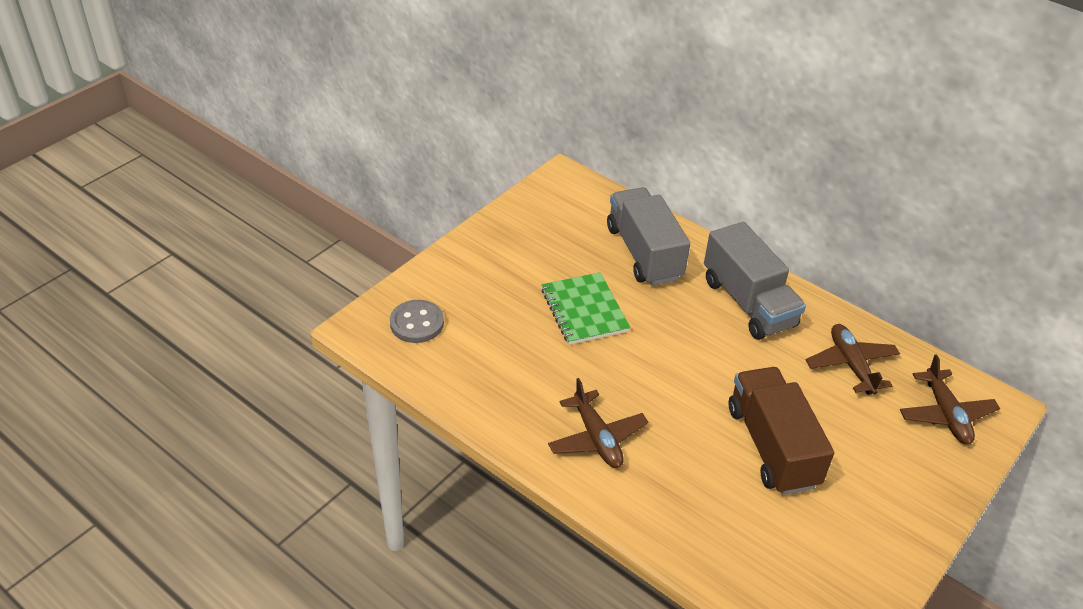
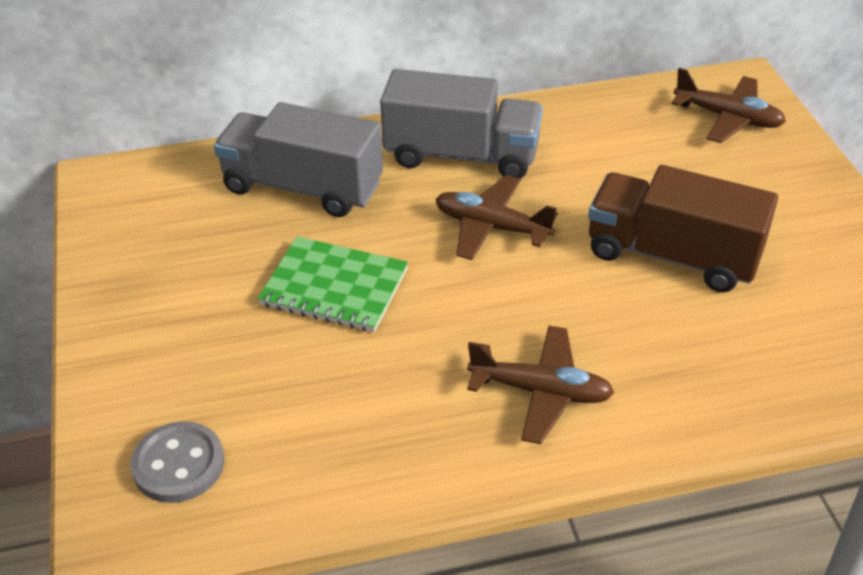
camera: 50 degrees left, 0 degrees up
brown plane [806,324,900,395] -> brown plane moved to [435,175,558,260]

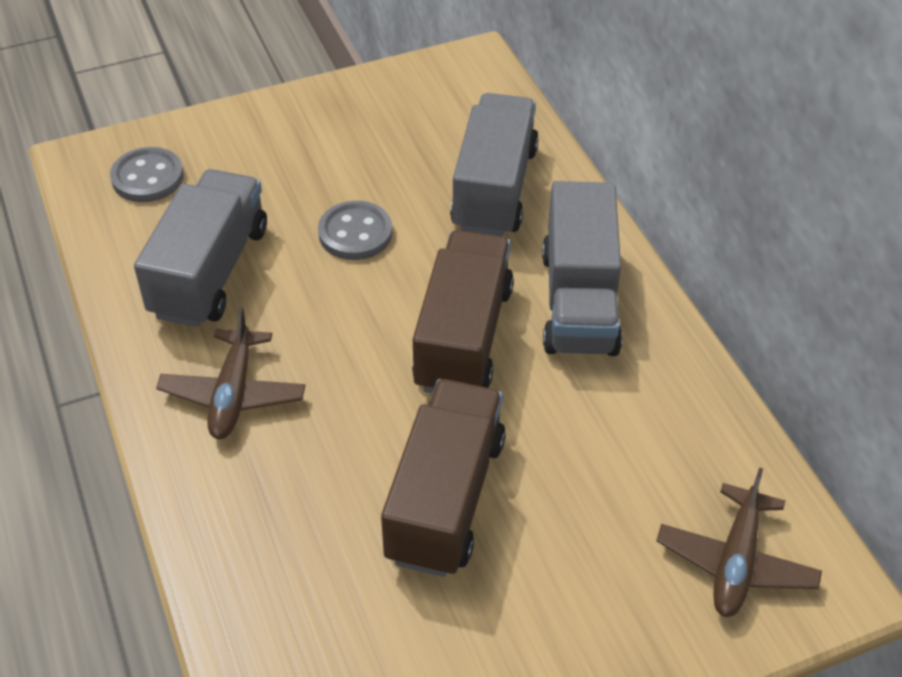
camera: 80 degrees right, 5 degrees up
green notebook [258,237,408,332] -> grey button [318,201,393,260]
brown plane [435,175,558,260] -> brown truck [412,230,514,393]
none -> grey truck [134,169,267,327]

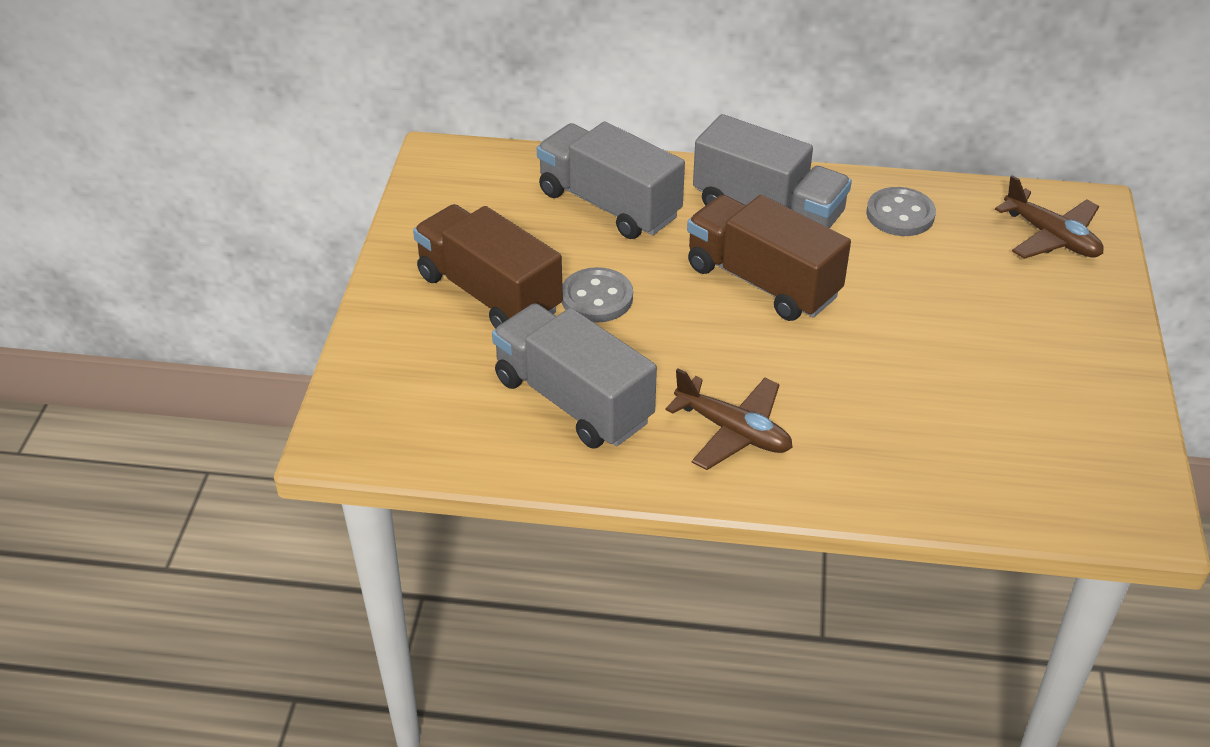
camera: 60 degrees left, 5 degrees down
grey button [110,147,184,202] -> grey button moved to [866,187,936,236]
brown truck [381,379,506,577] -> brown truck moved to [413,204,563,329]

